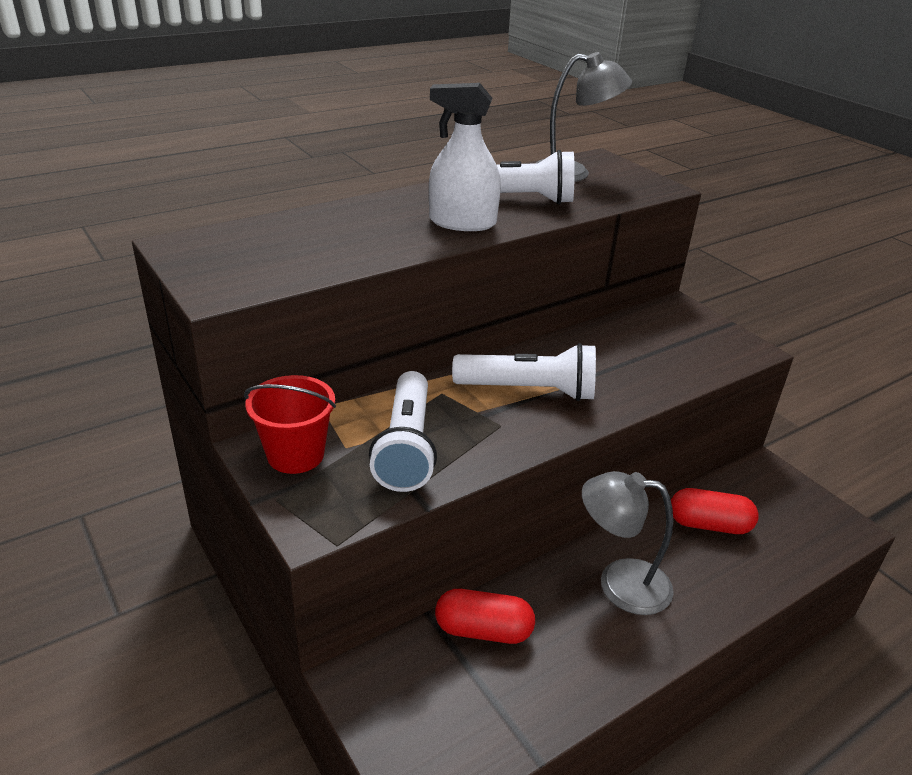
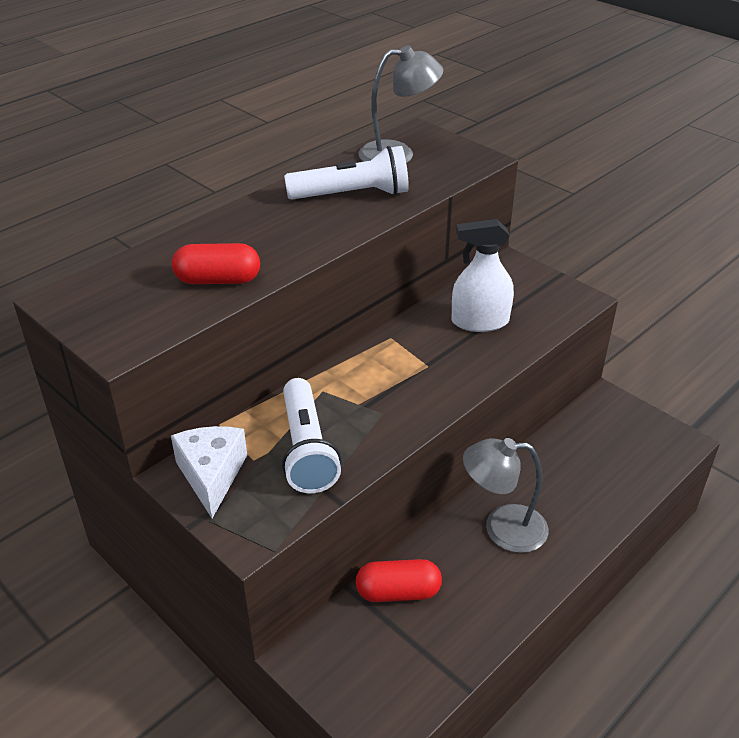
camera: 10 degrees left, 5 degrees up
red bucket [244,375,336,474] -> white cheese [171,426,247,518]
white spray bottle [429,83,501,231] -> white spray bottle moved to [451,219,514,332]
white flashlight [452,343,596,401] -> none
red capsule [671,488,759,534] -> red capsule moved to [172,243,260,284]

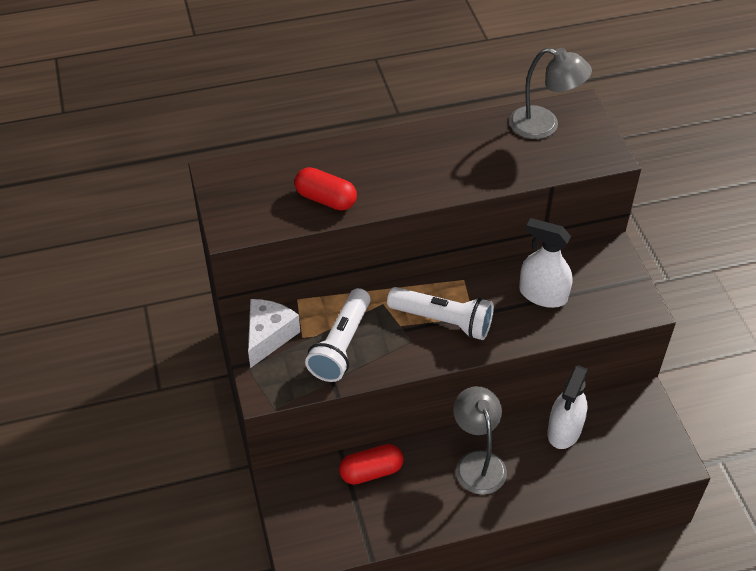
camera: 30 degrees right, 10 degrees up
white flashlight [284,146,409,200] -> white flashlight moved to [387,287,494,340]
red capsule [355,559,442,602] -> red capsule turned 45 degrees counterclockwise [339,444,404,485]
grey lamp [463,438,548,553] -> grey lamp turned 45 degrees clockwise [453,386,507,495]
none -> white spray bottle [547,365,588,449]

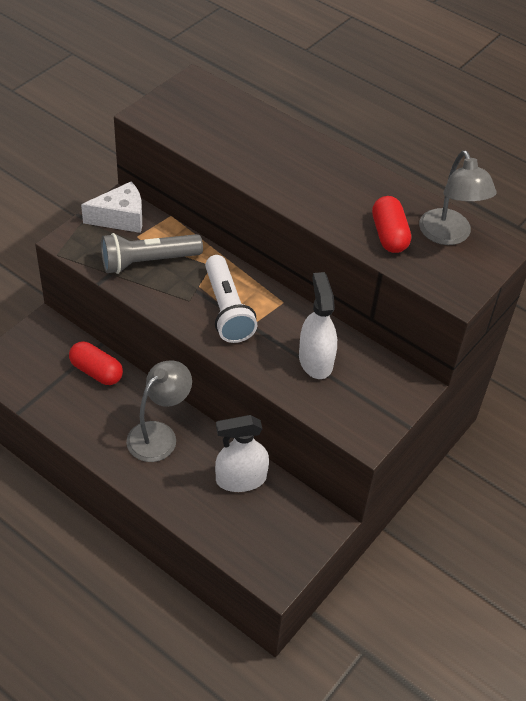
camera: 50 degrees right, 0 degrees up
red capsule [294,167,357,210] -> red capsule moved to [372,196,411,253]
white flashlight [305,288,371,382] -> grey flashlight [101,233,203,274]

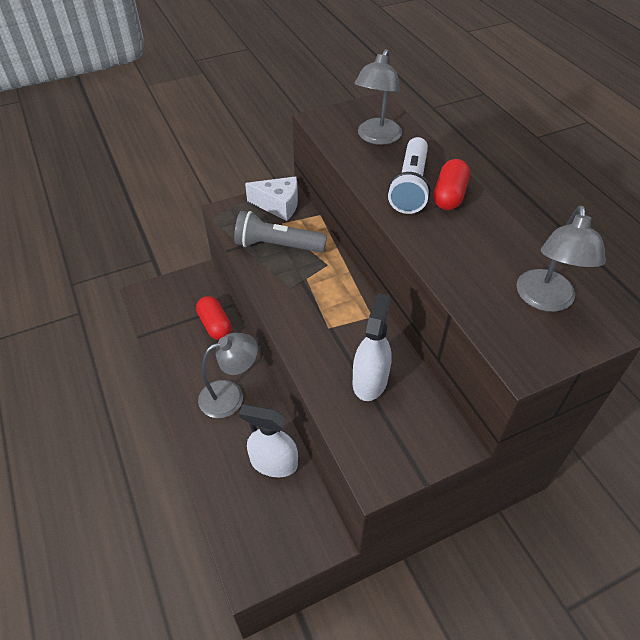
camera: 30 degrees right, 0 degrees up
white flashlight [205,255,257,343] -> white flashlight moved to [388,137,431,214]
red capsule [372,196,411,253] -> red capsule moved to [434,159,470,210]
none -> grey lamp [354,49,402,145]

